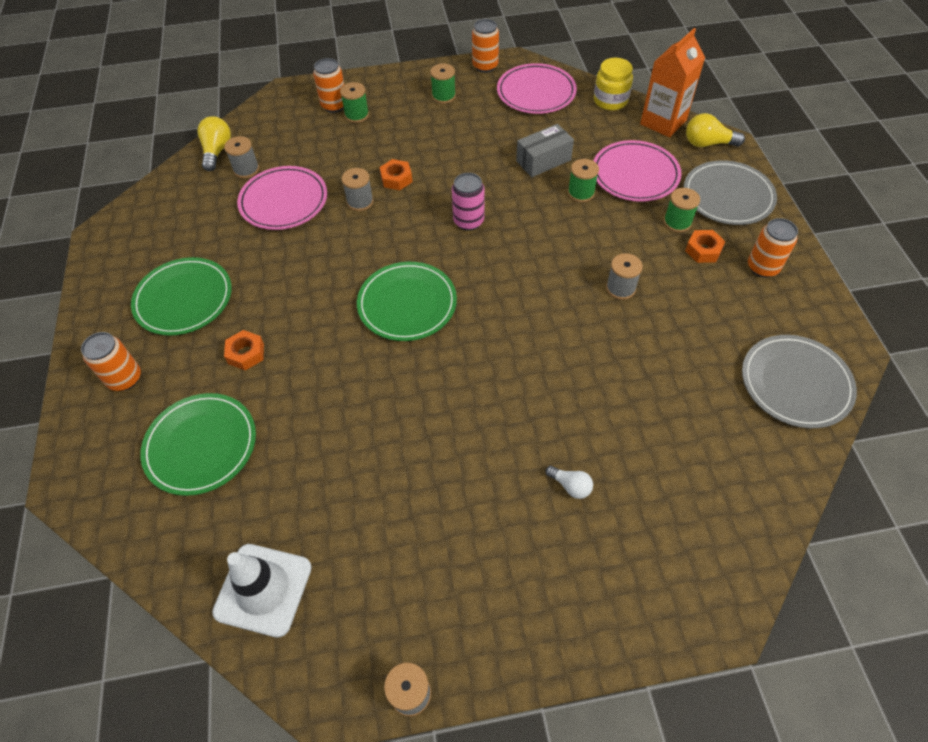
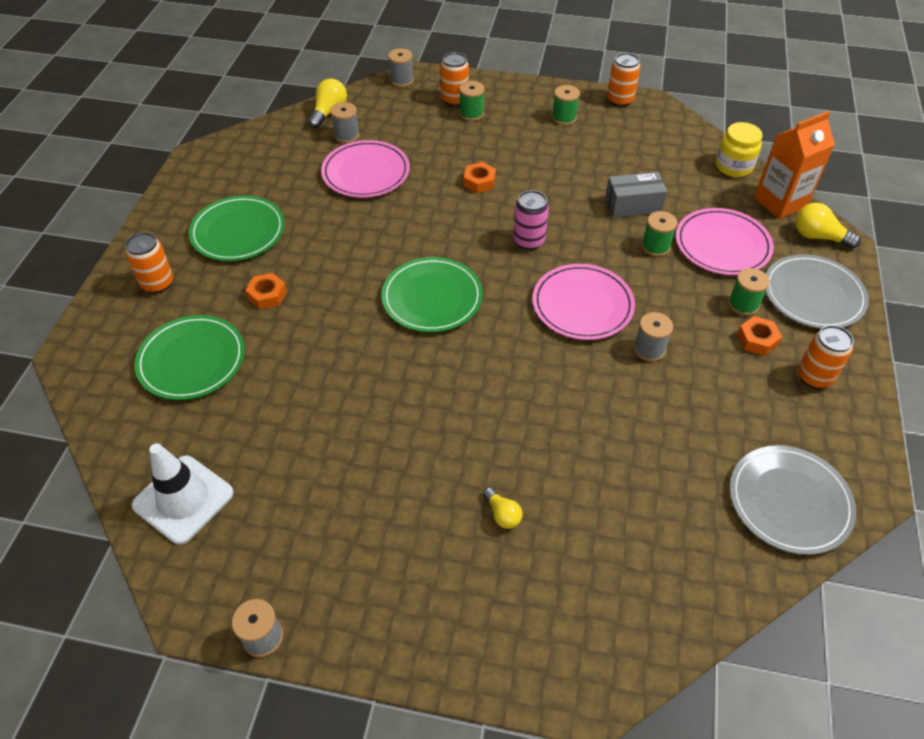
camera: 20 degrees right, 5 degrees down
grey spool [342,168,374,211] -> grey spool moved to [388,48,414,87]
pink plate [497,63,577,114] -> pink plate moved to [532,264,635,340]
white light bulb [546,466,593,499] -> yellow light bulb [483,487,522,529]

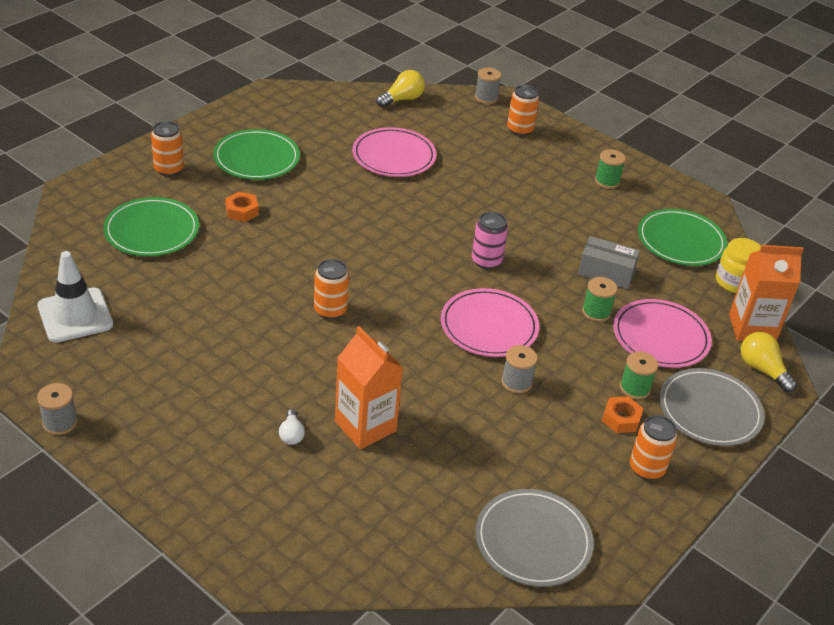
camera: 25 degrees right, 10 degrees down
grey spool [330,102,360,143] -> none
green plate [381,257,483,332] -> green plate moved to [638,209,727,266]
green spool [459,81,485,121] -> none
orange nut [464,162,496,193] -> none
yellow light bulb [483,487,522,529] -> white light bulb [279,409,305,445]
orange can [607,53,641,107] -> orange can moved to [314,259,349,320]
none -> orange carton [335,326,403,449]

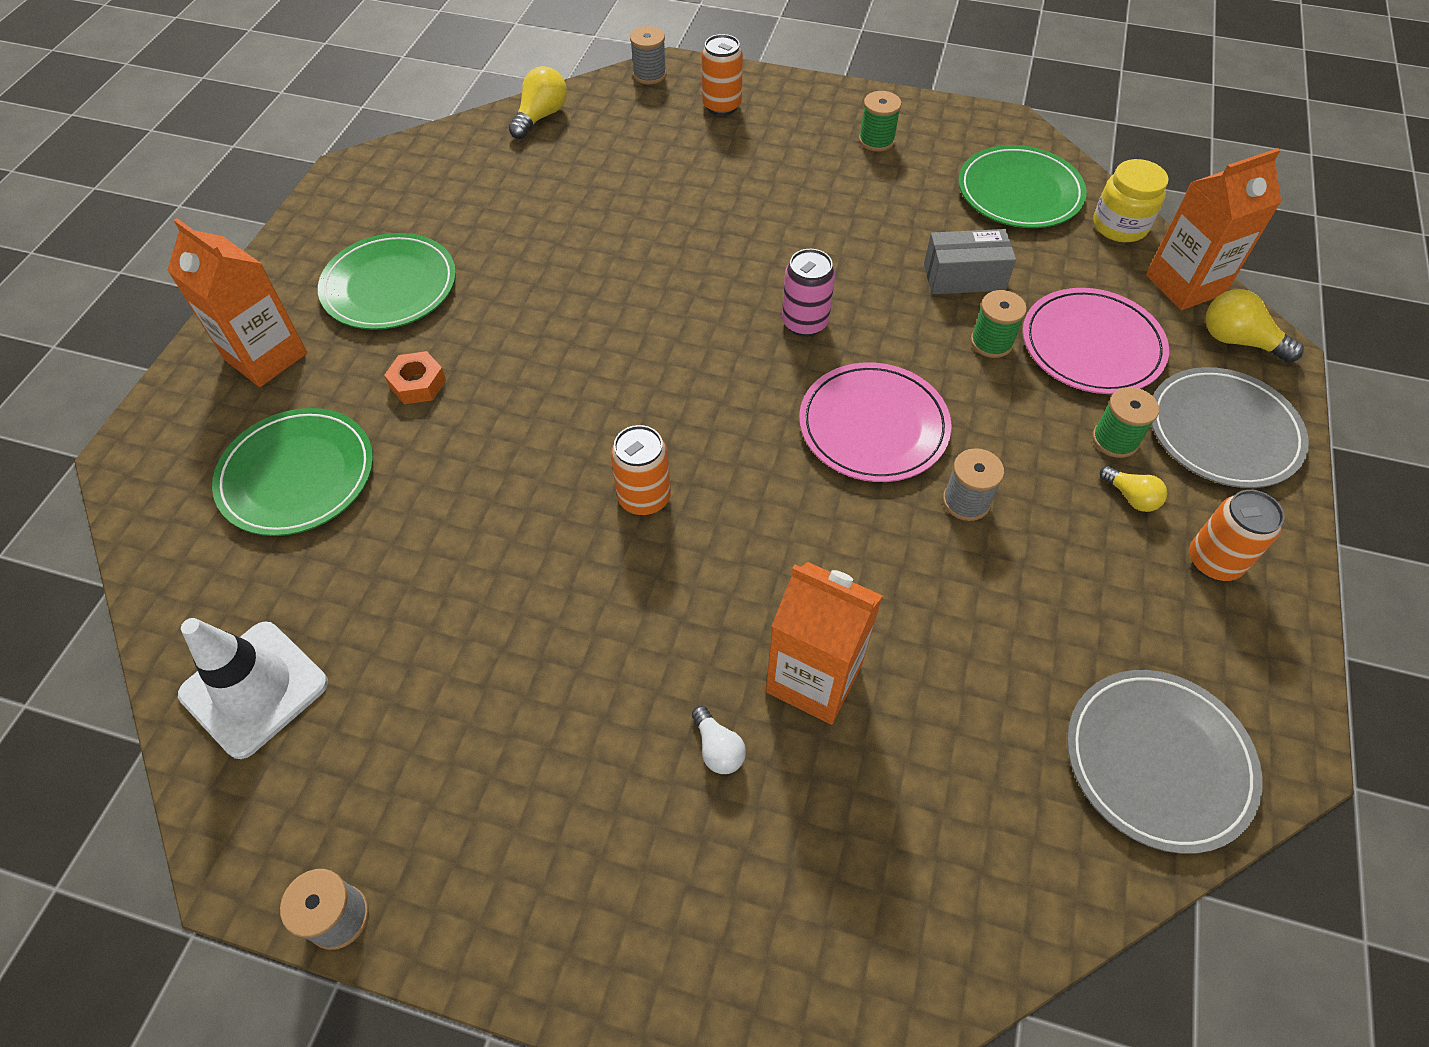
camera: 20 degrees left, 15 degrees up
orange can [151,121,184,176] -> orange carton [167,218,307,387]
pink plate [352,127,436,177] -> none
orange nut [602,396,644,433] -> yellow light bulb [1100,466,1167,512]

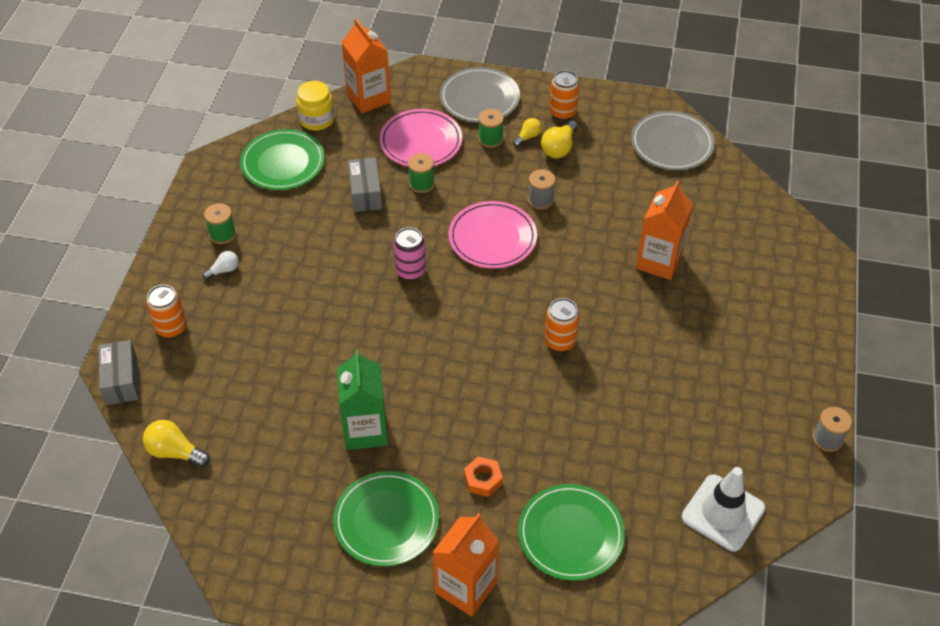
camera: 95 degrees left, 5 degrees down
grey spool [630,26,667,84] -> grey box [98,340,139,405]
white light bulb [692,706,746,774] -> white light bulb moved to [203,251,239,280]
yellow light bulb [1206,289,1304,363] -> yellow light bulb moved to [541,120,578,158]
none -> green carton [337,350,388,450]

